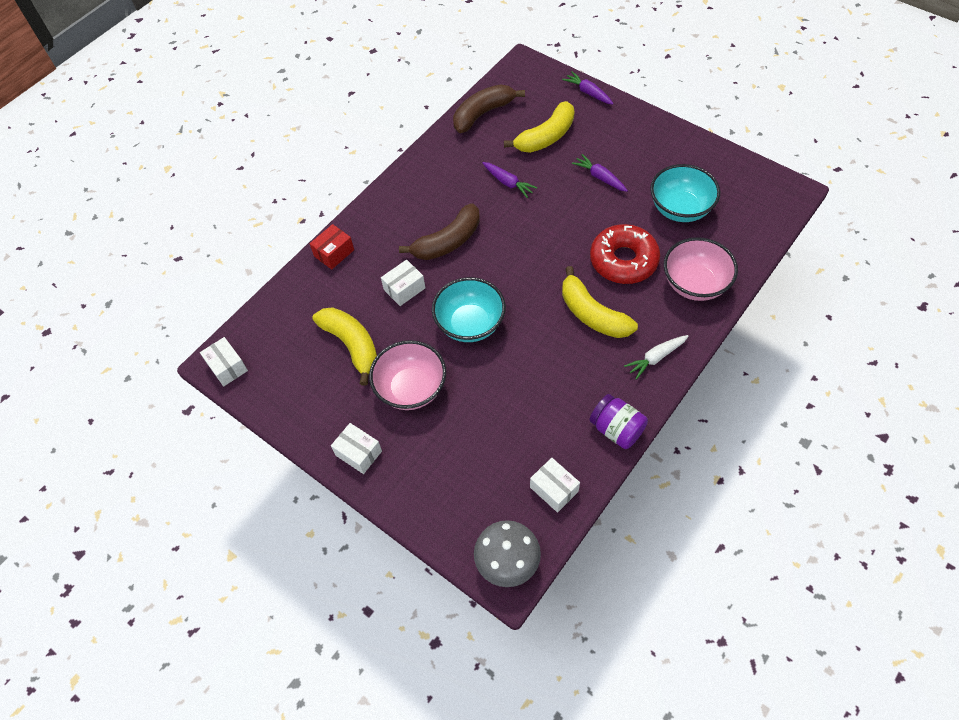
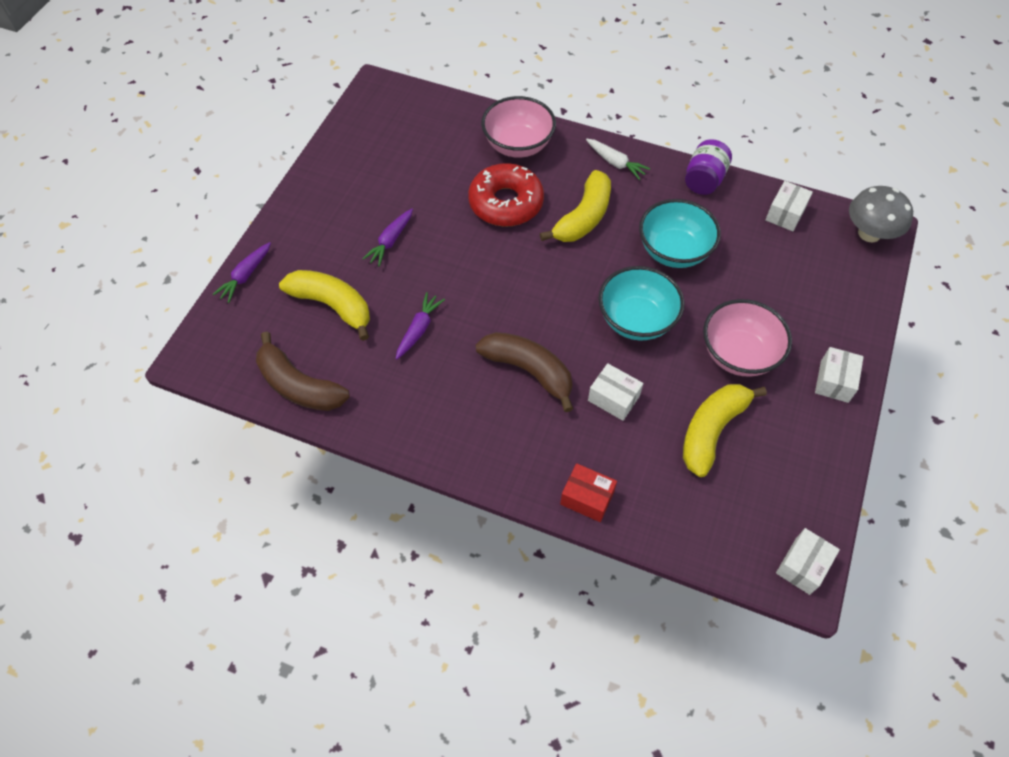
camera: 110 degrees left, 0 degrees up
turquoise bowl [650,164,720,222] -> turquoise bowl moved to [639,199,721,268]

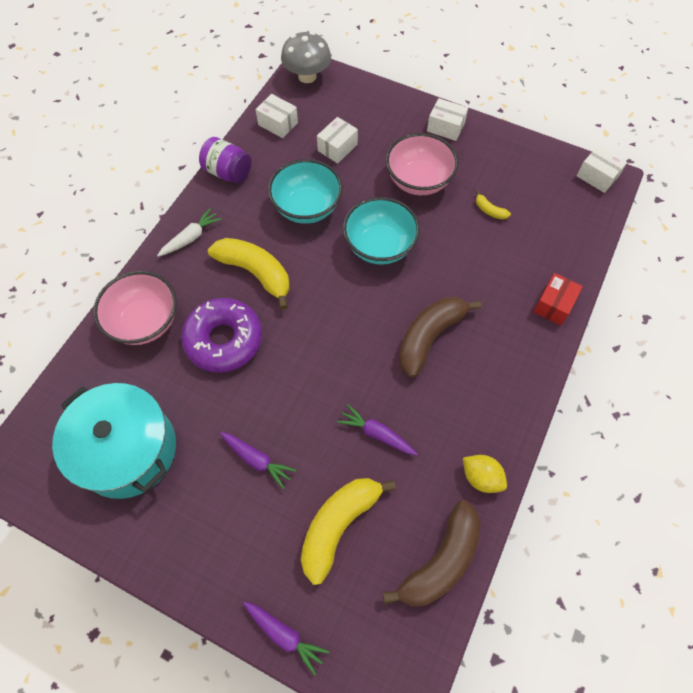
camera: 85 degrees left, 5 degrees up
red donut [468,163,544,227] -> purple donut [181,298,262,373]
white box [588,363,643,421] -> white box moved to [317,117,358,163]
yellow banana [683,384,767,477] -> yellow banana [476,191,511,220], size x0.43
none -> turquoise pot [52,383,176,499]
none -> yellow lemon [463,455,507,493]

